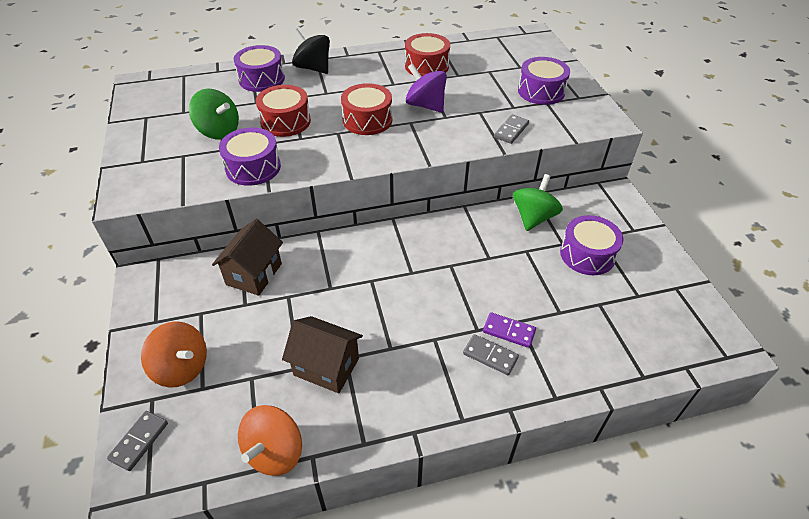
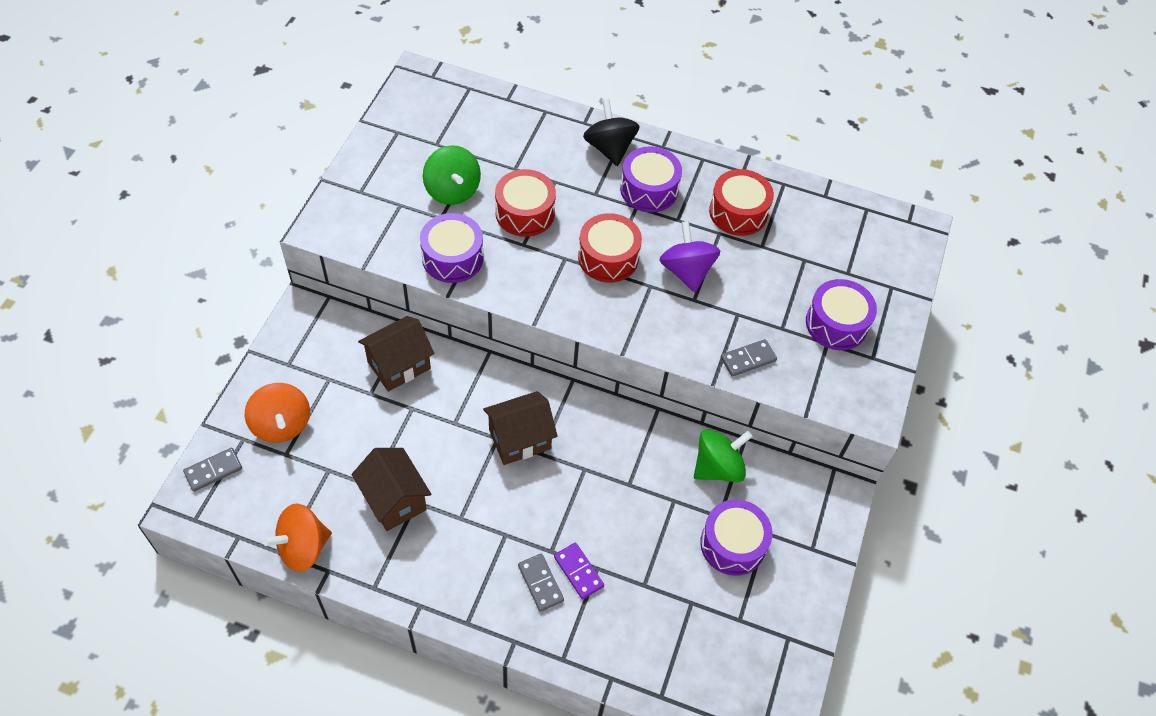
camera: 30 degrees right, 10 degrees up
purple drum [234,45,285,92] -> purple drum moved to [620,146,682,212]
none -> brown house [483,391,558,465]

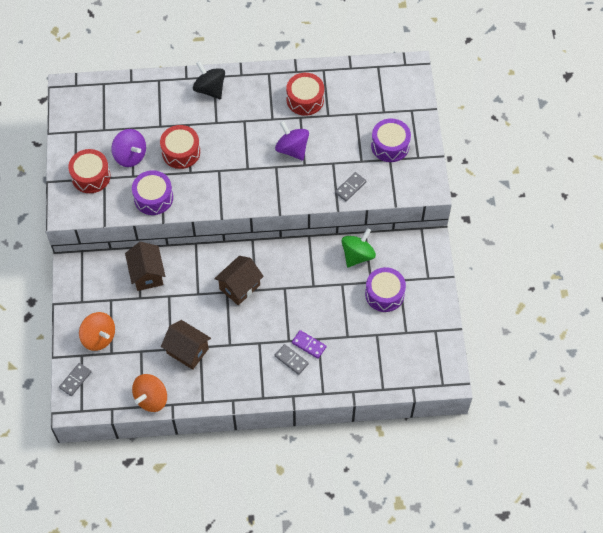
camera: 20 degrees left, 5 degrees up
brown house [358,316,434,392] -> brown house turned 45 degrees counterclockwise [125,242,165,291]
green spinning top [423,145,481,205] -> purple spinning top [111,129,146,167]
red drum [578,213,642,283] -> red drum moved to [68,149,111,193]
purple drum [620,146,682,212] -> none

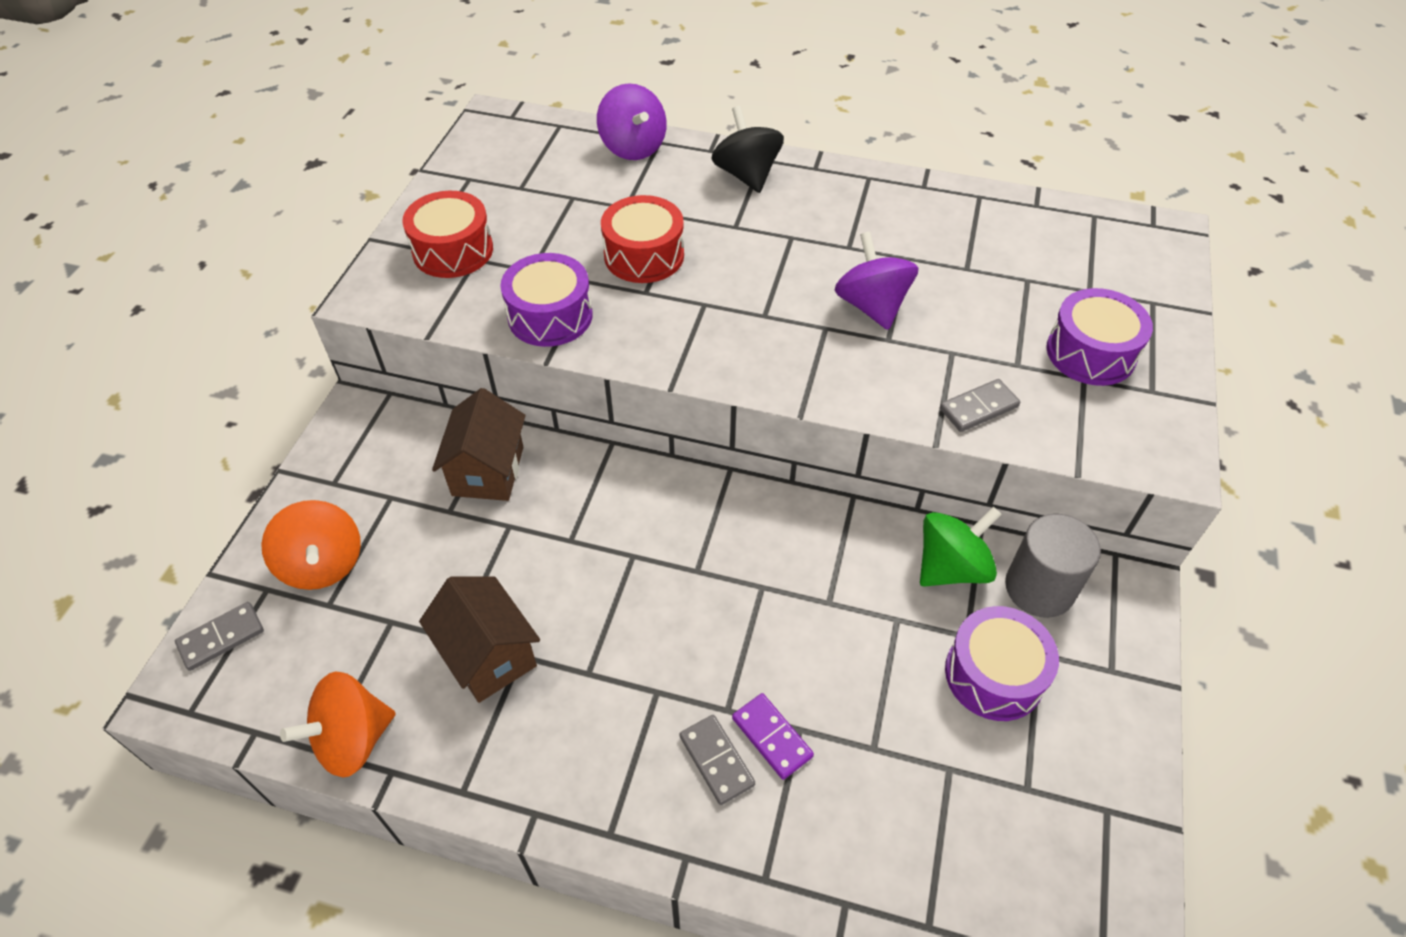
camera: 20 degrees right, 10 degrees down
purple spinning top [111,129,146,167] -> purple spinning top moved to [597,83,667,160]
brown house [214,256,264,305] -> none
red drum [286,73,324,116] -> none
none -> grey cylinder [1005,514,1101,618]

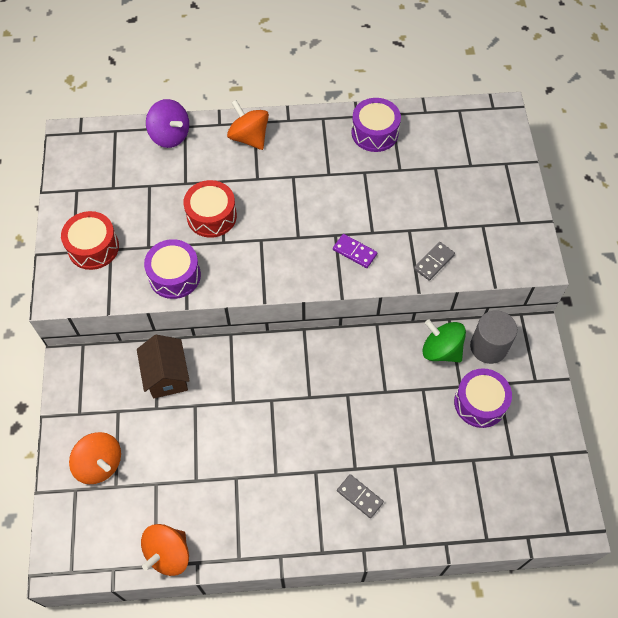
camera: 20 degrees left, 10 degrees up
grey domino [175,602,264,671] -> none
brown house [419,576,540,703] -> none
black spinning top [711,106,784,193] -> orange spinning top [227,100,269,150]
purple domino [732,693,814,780] -> purple domino moved to [333,234,377,268]
purple spinning top [835,232,919,330] -> none
green spinning top [920,507,1002,587] -> green spinning top turned 90 degrees counterclockwise [422,319,466,362]
purple drum [1046,288,1153,386] -> purple drum moved to [351,98,401,152]

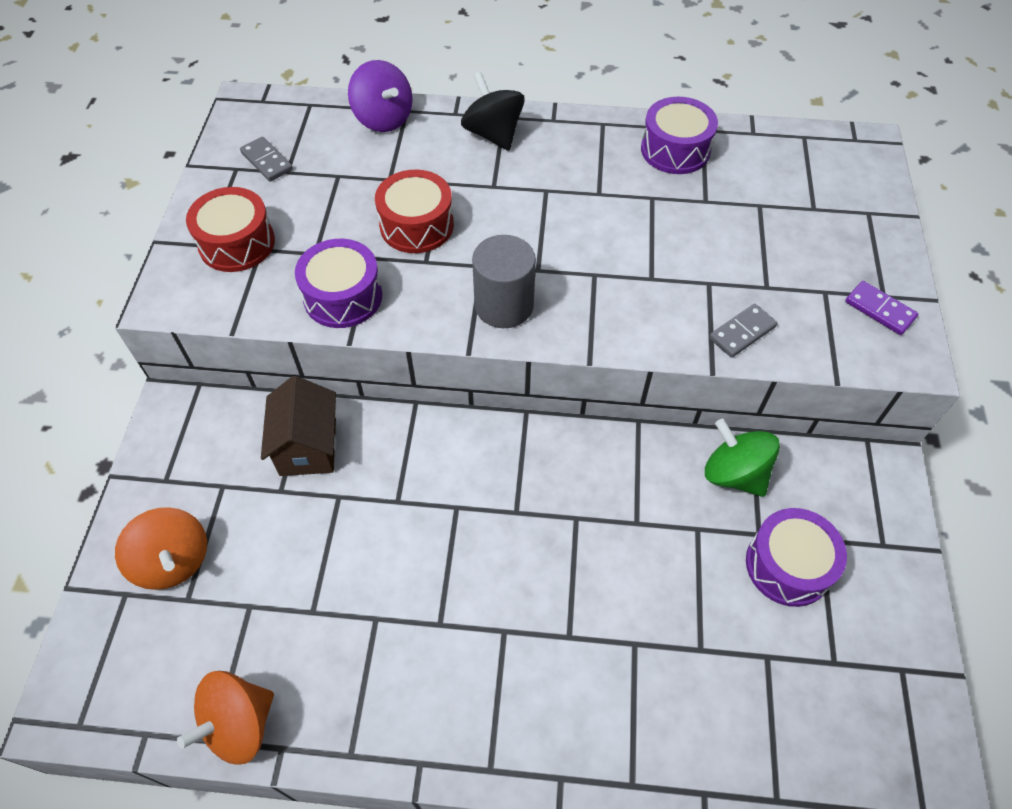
camera: 10 degrees right, 5 degrees down
orange spinning top [227,100,269,150] -> black spinning top [461,72,525,151]
purple domino [333,234,377,268] -> purple domino moved to [845,281,918,335]
grey domino [337,474,384,518] -> grey domino moved to [240,137,293,182]
grey cylinder [470,310,517,364] -> grey cylinder moved to [472,235,536,328]

